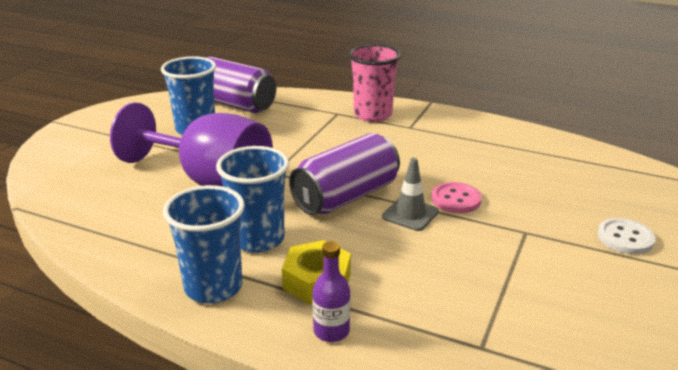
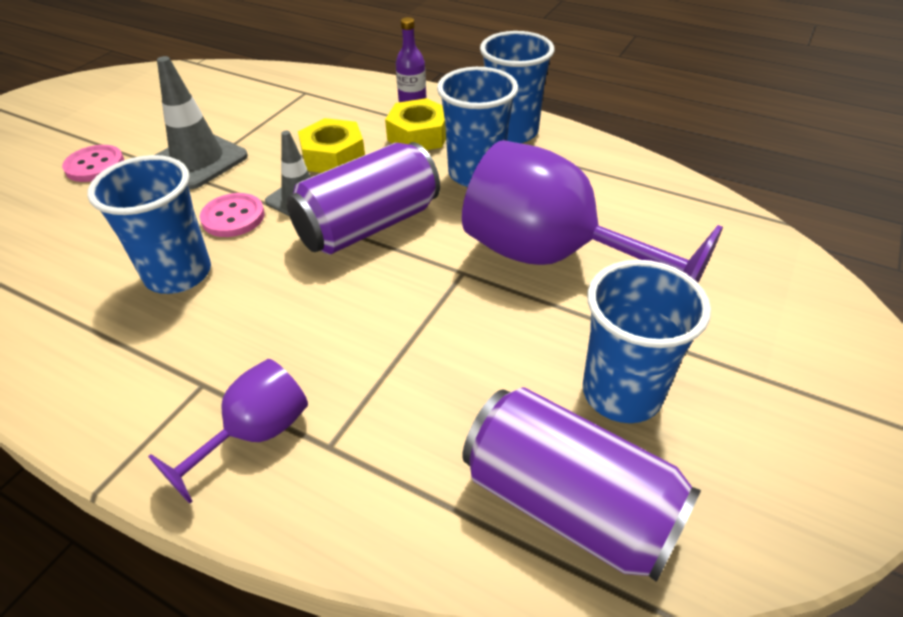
camera: 175 degrees left, 15 degrees up
pink cup [349,44,401,122] -> purple goblet [148,359,308,503]
white button [597,218,656,254] -> pink button [62,145,124,182]
none -> blue cup [87,155,211,294]
none -> grey traffic cone [155,56,248,189]
none -> yellow nut [298,118,365,173]

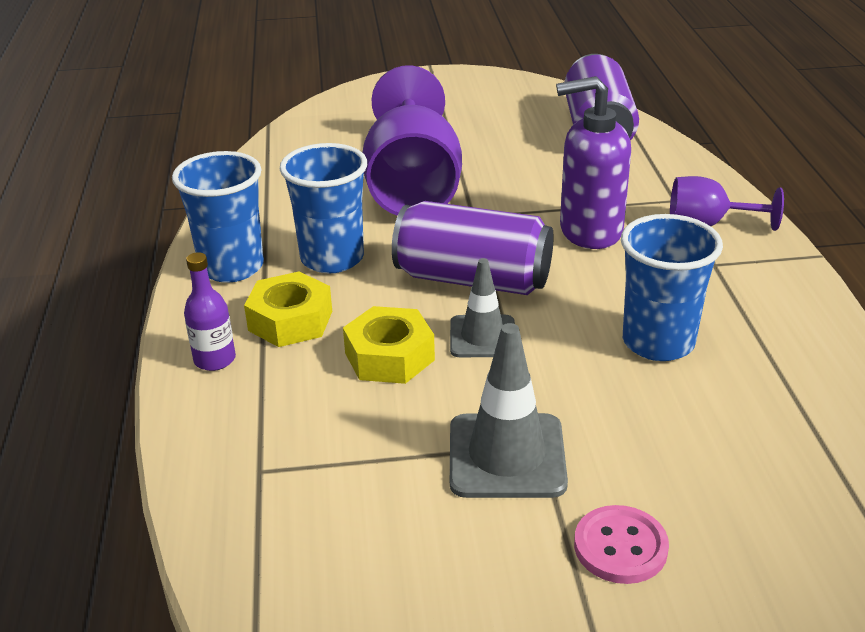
camera: 125 degrees left, 10 degrees down
pink button [200,193,265,237] -> none
blue cup [583,260,711,423] -> none
none -> purple soap dispenser [556,76,631,249]

